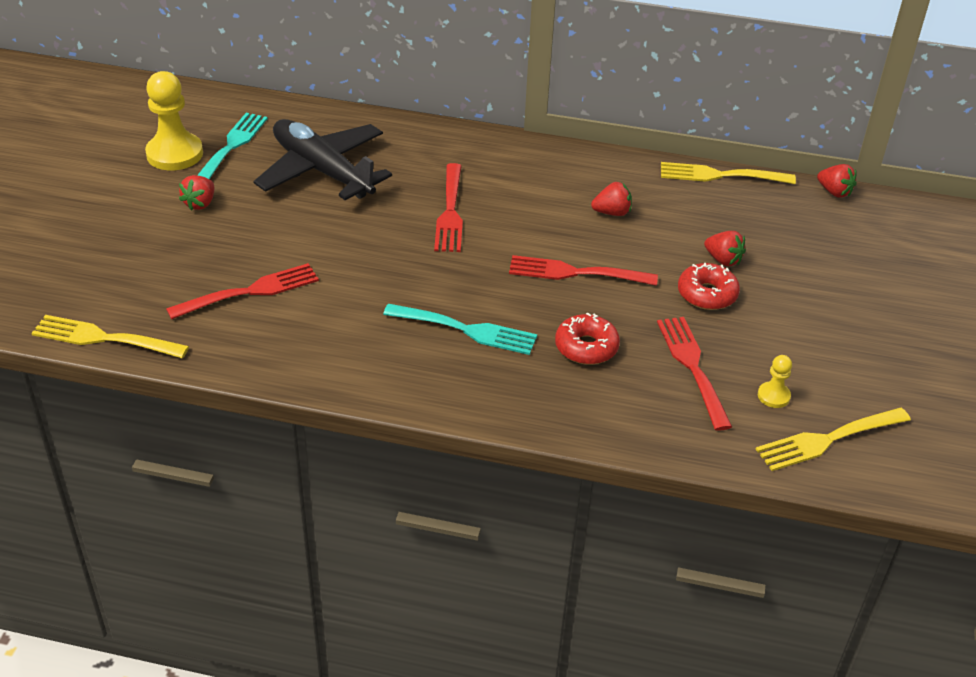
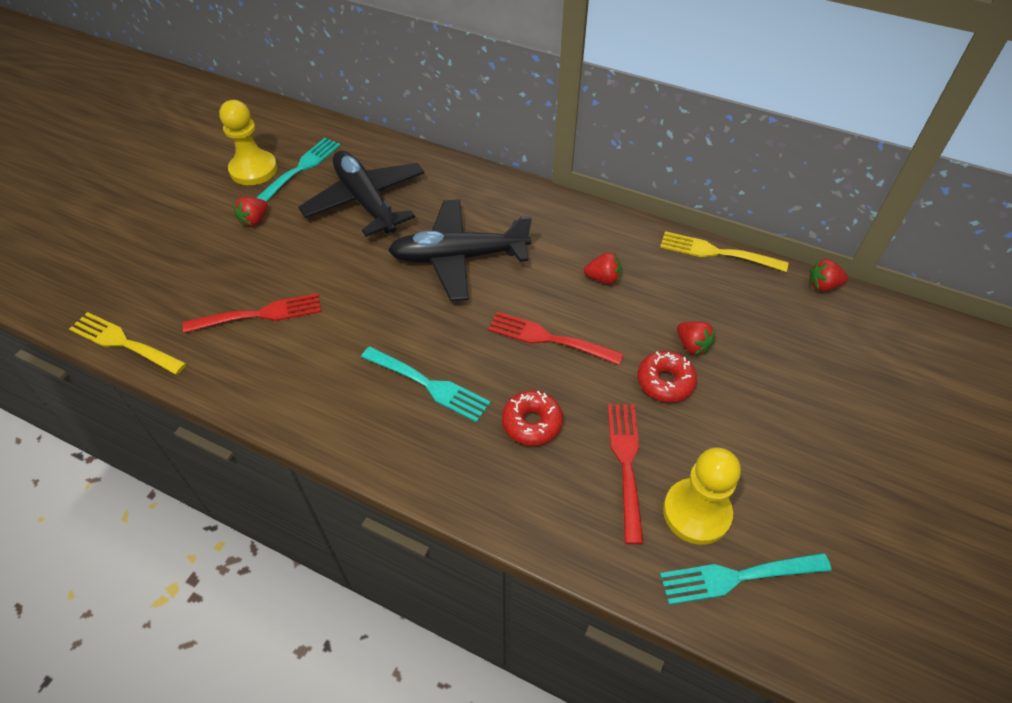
camera: 15 degrees right, 10 degrees up
red fork [434,163,463,252] -> black plane [388,199,532,301]
yellow fork [756,408,911,471] -> turquoise fork [660,553,831,605]
yellow pawn [758,355,792,408] -> yellow pawn [663,447,741,545], size x2.09
red strawberry [817,164,857,198] -> red strawberry turned 120 degrees clockwise [809,259,848,292]

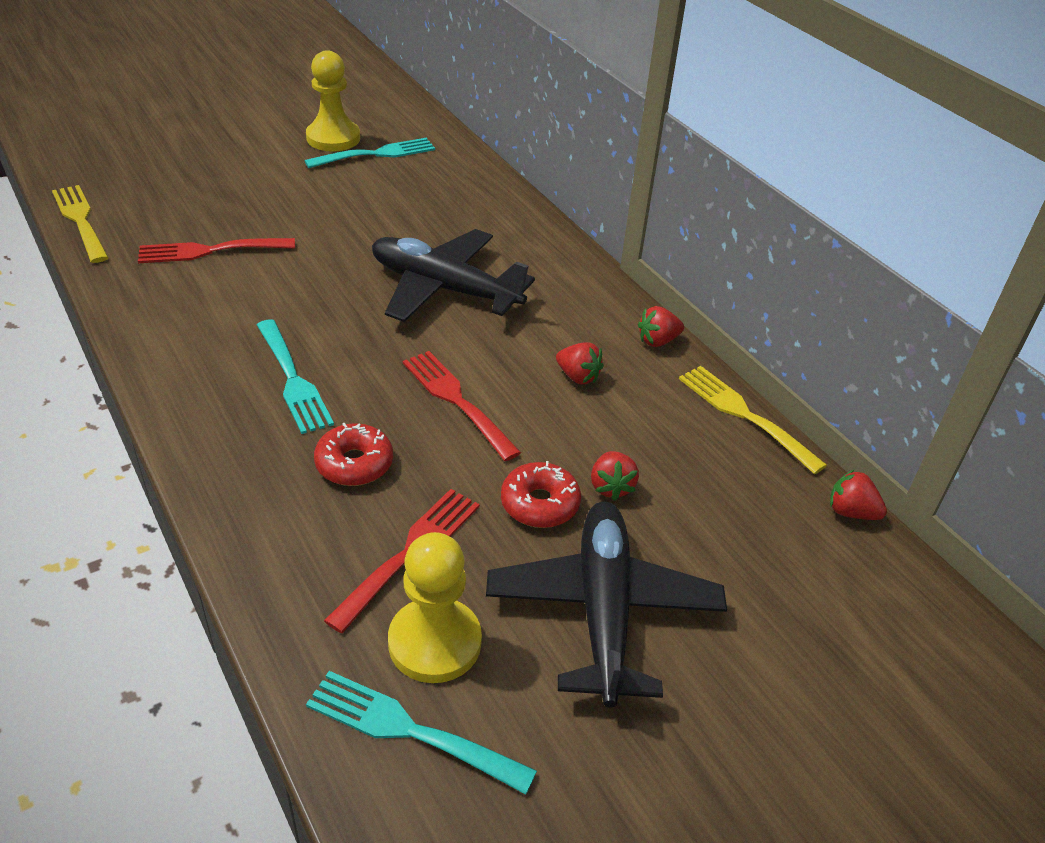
camera: 30 degrees right, 10 degrees down
red fork [183,293,321,333] -> red fork turned 150 degrees clockwise [138,238,295,263]
red strawberry [233,197,268,226] -> red strawberry moved to [638,306,684,347]
black plane [298,151,424,237] -> black plane moved to [486,502,727,708]

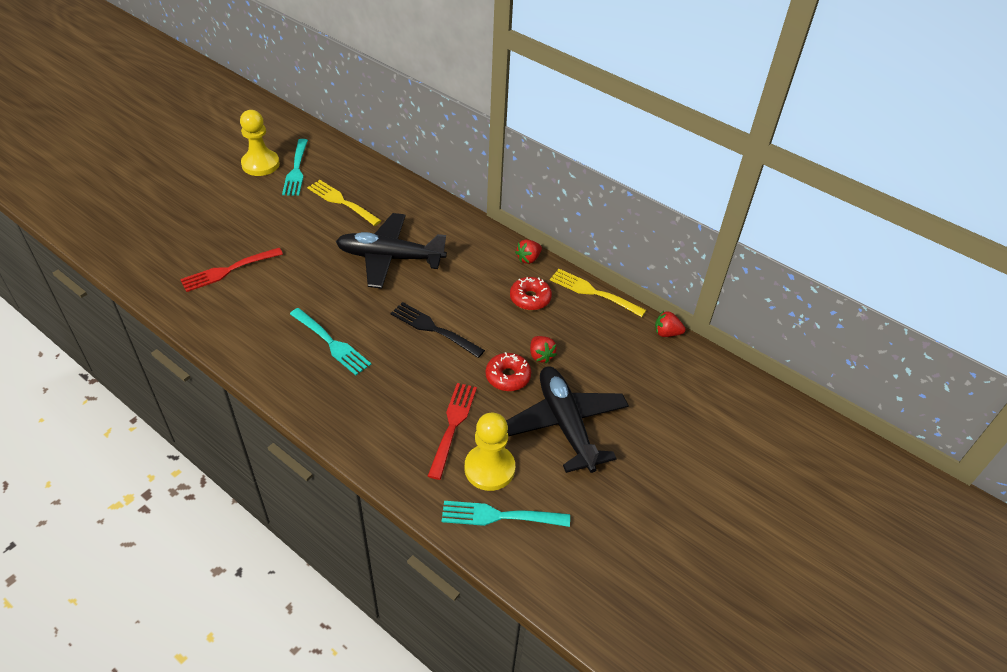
camera: 20 degrees left, 5 degrees up
yellow fork [52,185,109,263] -> yellow fork moved to [307,180,382,226]
turquoise fork [304,138,435,168] -> turquoise fork turned 135 degrees clockwise [282,139,308,196]
red donut [314,423,393,486] -> red donut moved to [510,277,552,310]
red fork [403,351,521,461] -> black fork [390,302,485,358]
red strawberry [556,342,604,385] -> none

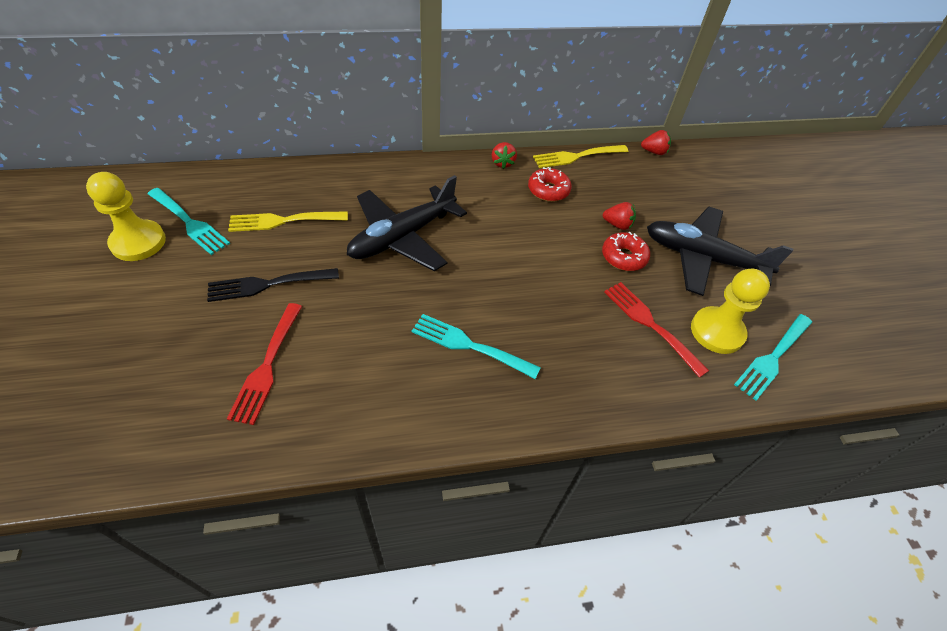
camera: 50 degrees left, 5 degrees up
turquoise fork [290,308,371,375] -> turquoise fork turned 150 degrees counterclockwise [411,314,541,379]
black fork [390,302,485,358] -> black fork moved to [207,268,339,302]
red strawberry [655,311,686,337] -> red strawberry turned 135 degrees counterclockwise [641,130,671,155]

